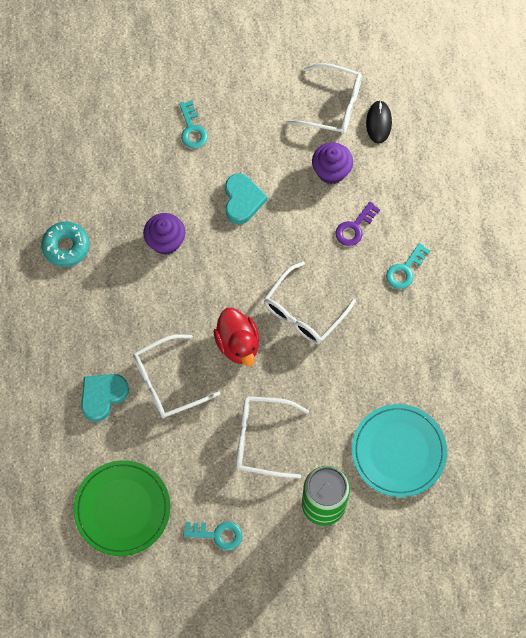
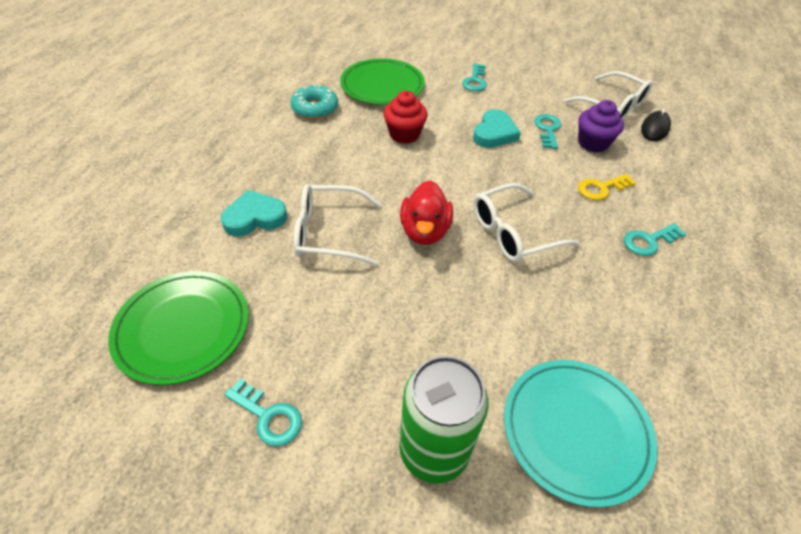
camera: 25 degrees right, 20 degrees down
purple cupcake [143,213,185,255] -> red cupcake [384,91,428,144]
white glasses [236,396,309,479] -> none
purple key [335,202,380,246] -> yellow key [578,174,636,200]
none -> green plate [340,58,425,105]
none -> turquoise key [534,114,561,149]

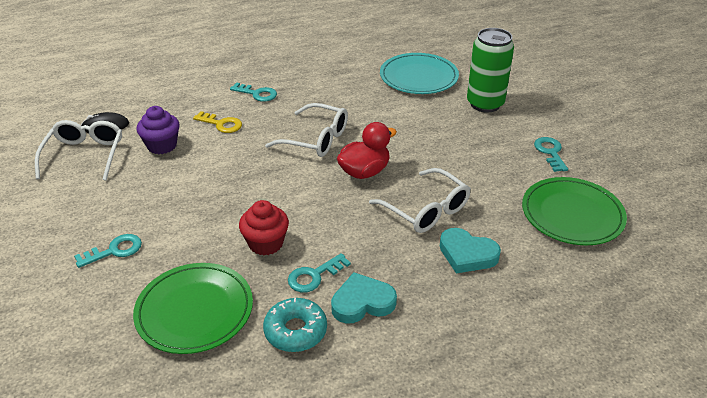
camera: 130 degrees left, 10 degrees down
turquoise heart [473,109,521,148] -> turquoise heart moved to [331,272,397,324]
turquoise key [534,114,561,149] -> turquoise key moved to [288,253,351,292]

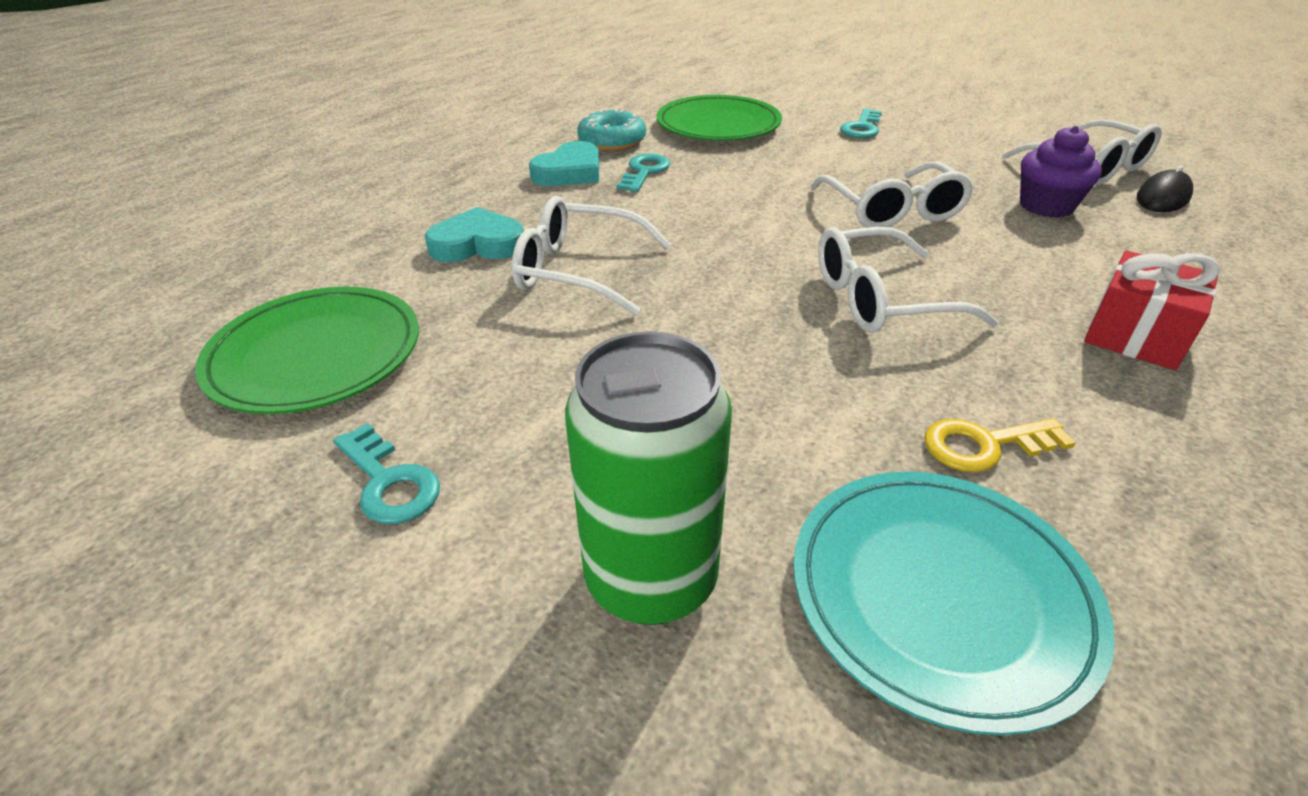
camera: 145 degrees right, 0 degrees up
yellow key [193,111,242,133] -> yellow key moved to [925,418,1076,472]
turquoise key [230,83,277,102] -> red gift [1084,250,1220,370]
red cupcake [239,200,289,255] -> none
red duck [337,122,397,179] -> none
none -> white glasses [811,162,974,228]

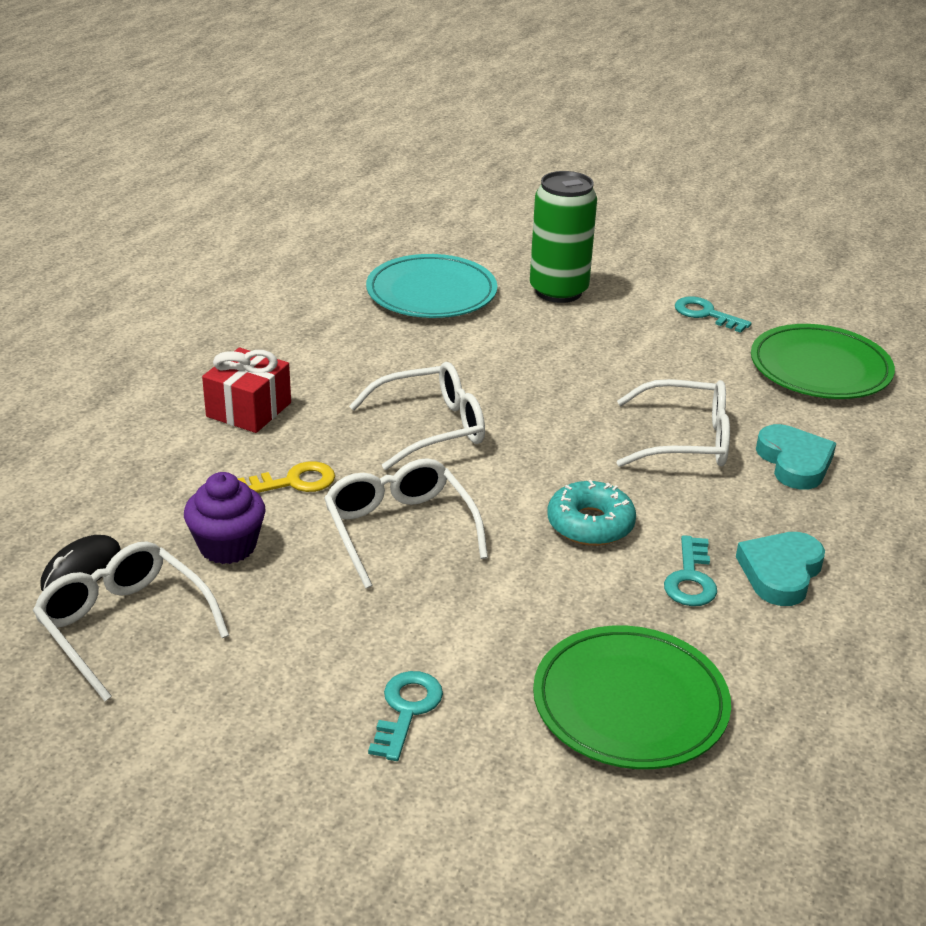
camera: 170 degrees right, 5 degrees down
turquoise heart [425,207,524,262] -> turquoise heart turned 90 degrees counterclockwise [756,424,836,490]
turquoise donut [577,109,646,151] -> turquoise donut moved to [547,480,636,546]
yellow key [925,418,1076,472] -> yellow key moved to [238,461,335,493]

